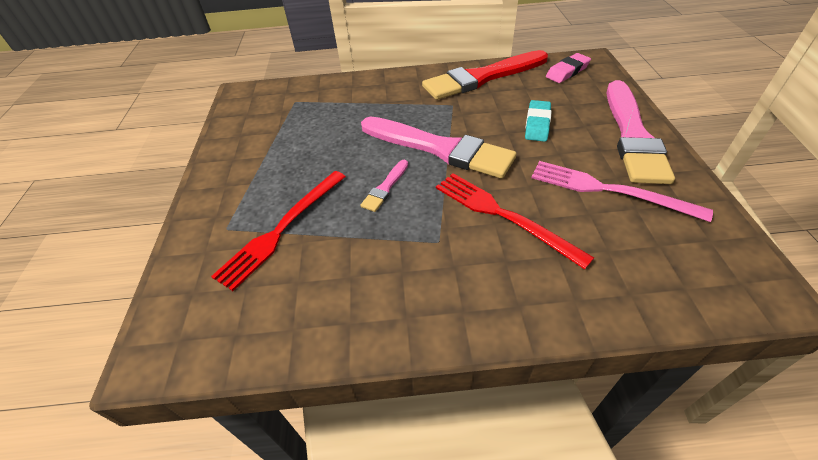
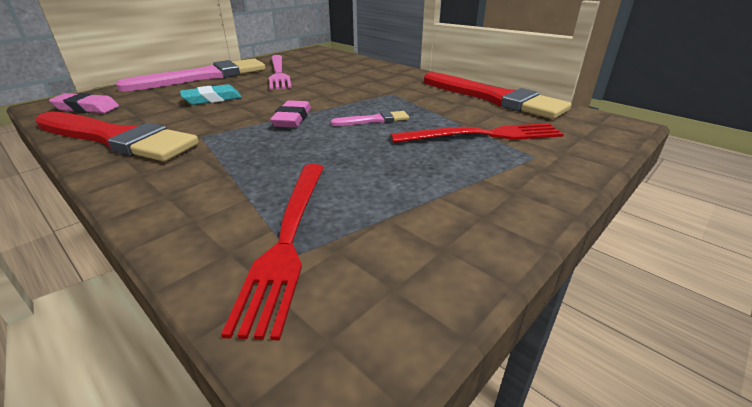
camera: 135 degrees left, 15 degrees down
pink brush [361,117,516,179] -> pink eraser [270,100,311,128]
red fork [436,173,594,269] -> red fork moved to [221,164,324,340]
none -> red brush [424,72,572,119]

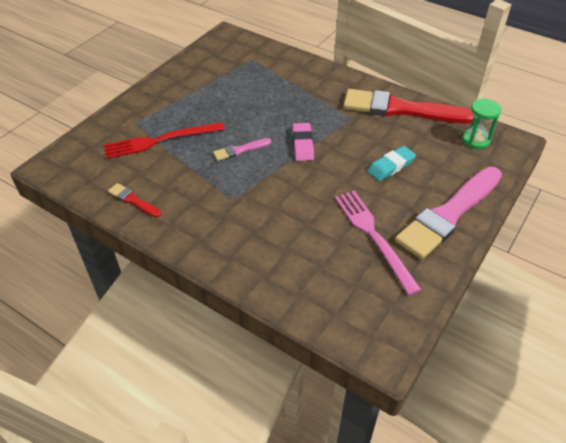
camera: 170 degrees right, 15 degrees up
pink eraser [49,93,119,113] -> green hourglass [462,99,501,149]
red fork [221,164,324,340] -> none
red brush [424,72,572,119] -> red brush [108,183,161,218], size x0.43

